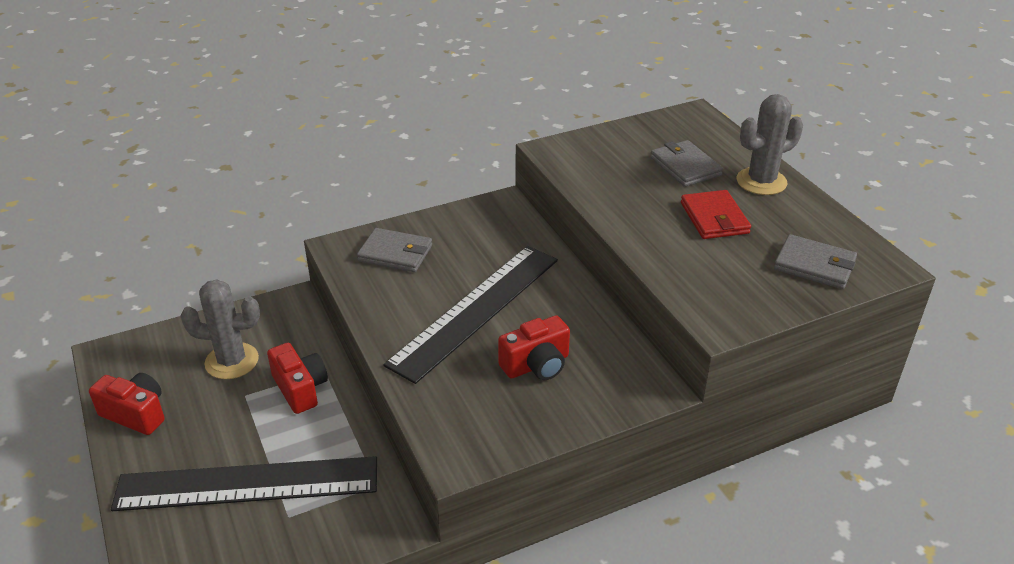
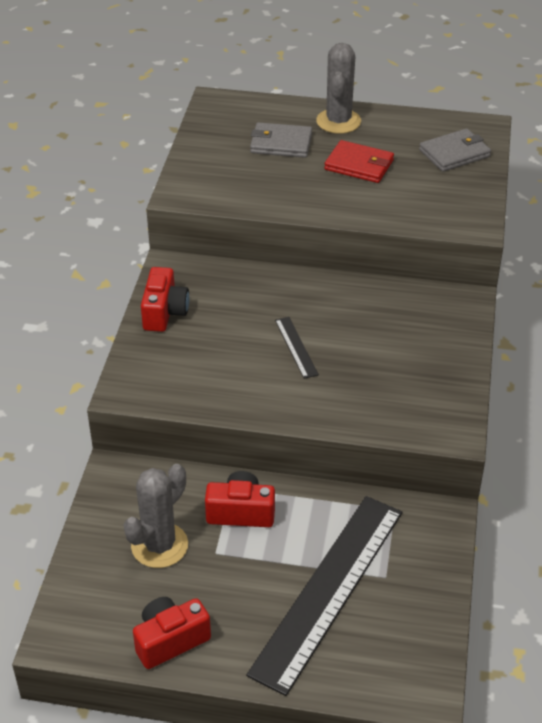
camera: 55 degrees left, 5 degrees up
grey wallet [357,228,432,272] -> none
black ruler [383,246,558,384] -> black ruler [275,317,319,379], size x0.40
red camera [498,315,570,380] -> red camera moved to [141,267,189,332]

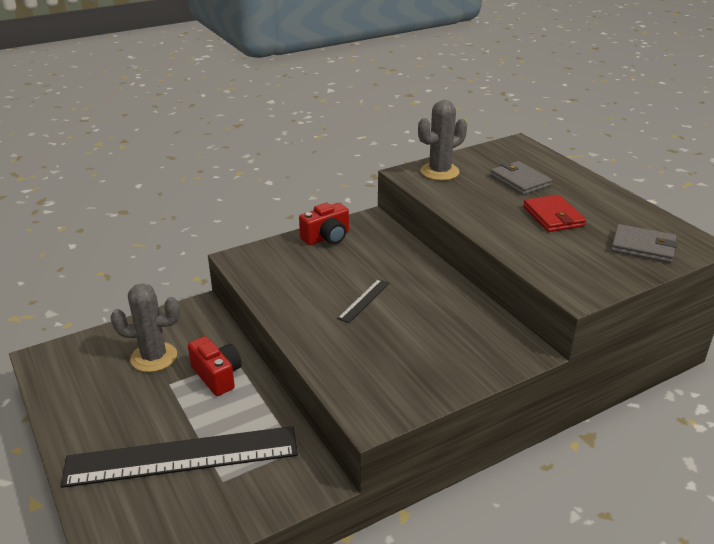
camera: 50 degrees right, 10 degrees down
red camera [133,597,211,669] -> none
grey cactus [316,43,361,134] -> grey cactus moved to [418,100,467,181]

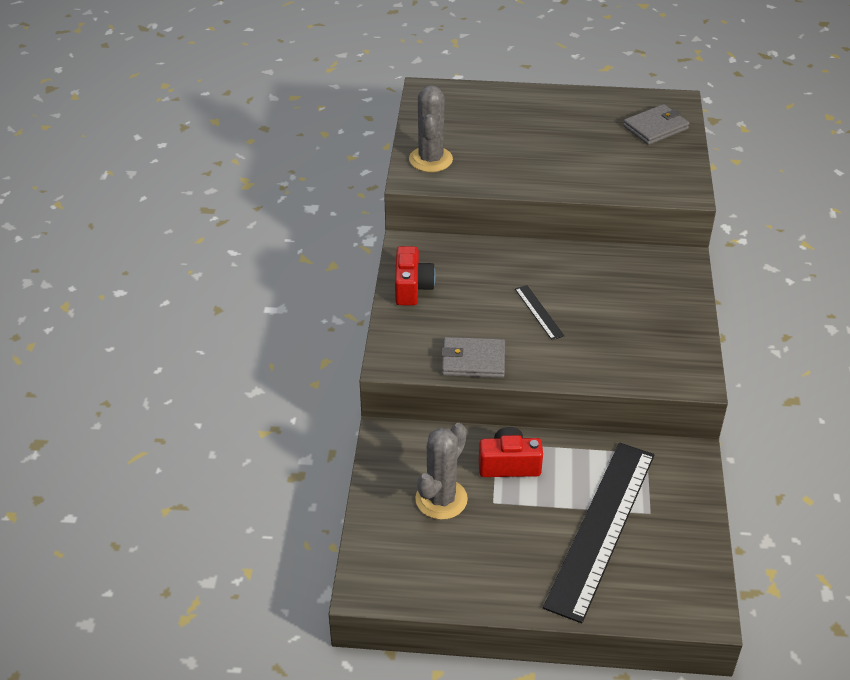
camera: 55 degrees left, 10 degrees up
grey wallet [490,161,552,195] -> grey wallet moved to [441,337,505,378]
red wallet [523,195,586,232] -> none

